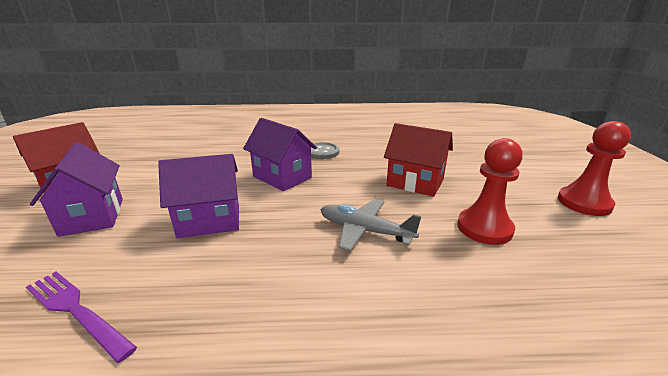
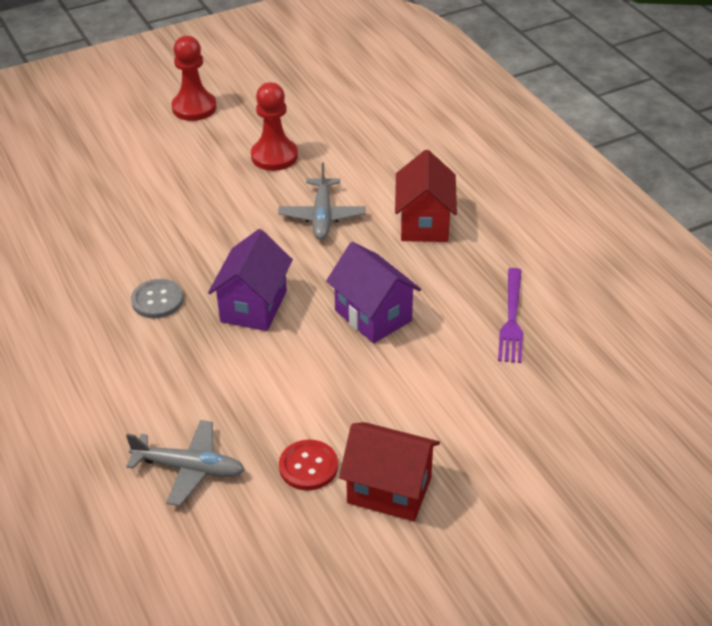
camera: 115 degrees left, 15 degrees up
purple house [30,142,123,237] -> none
red house [384,123,453,197] -> red house moved to [395,150,457,242]
none -> grey plane [126,420,245,506]
none -> red button [279,440,338,490]

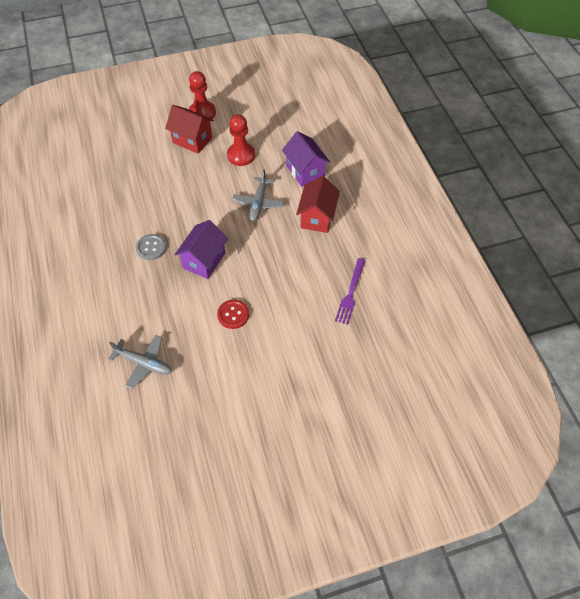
camera: 10 degrees right, 15 degrees up
red button [279,440,338,490] -> red button moved to [217,300,249,329]
purple house [326,242,421,343] -> purple house moved to [282,131,330,187]
red house [339,422,440,521] -> red house moved to [165,105,214,154]

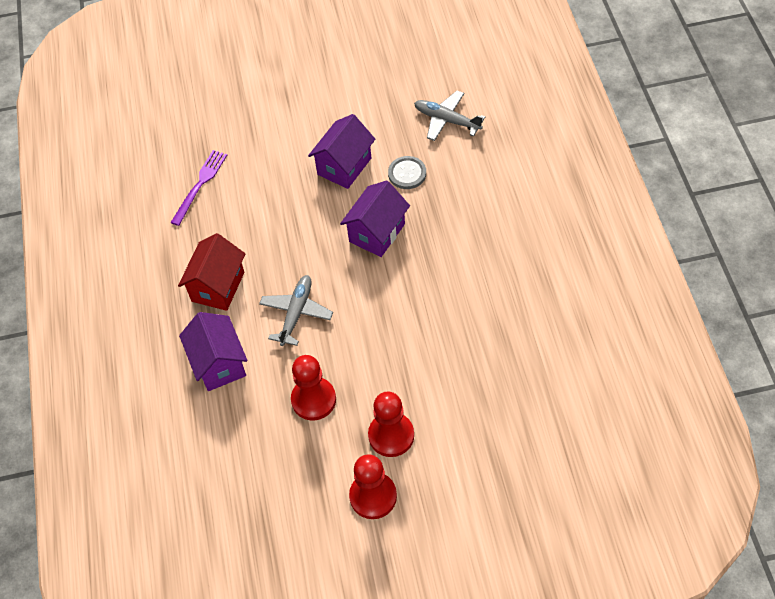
camera: 170 degrees left, 0 degrees up
grey button [136,234,166,260] -> grey button moved to [388,156,426,189]
red house [165,105,214,154] -> red pawn [368,391,414,457]
red button [217,300,249,329] -> purple house [308,114,375,189]

